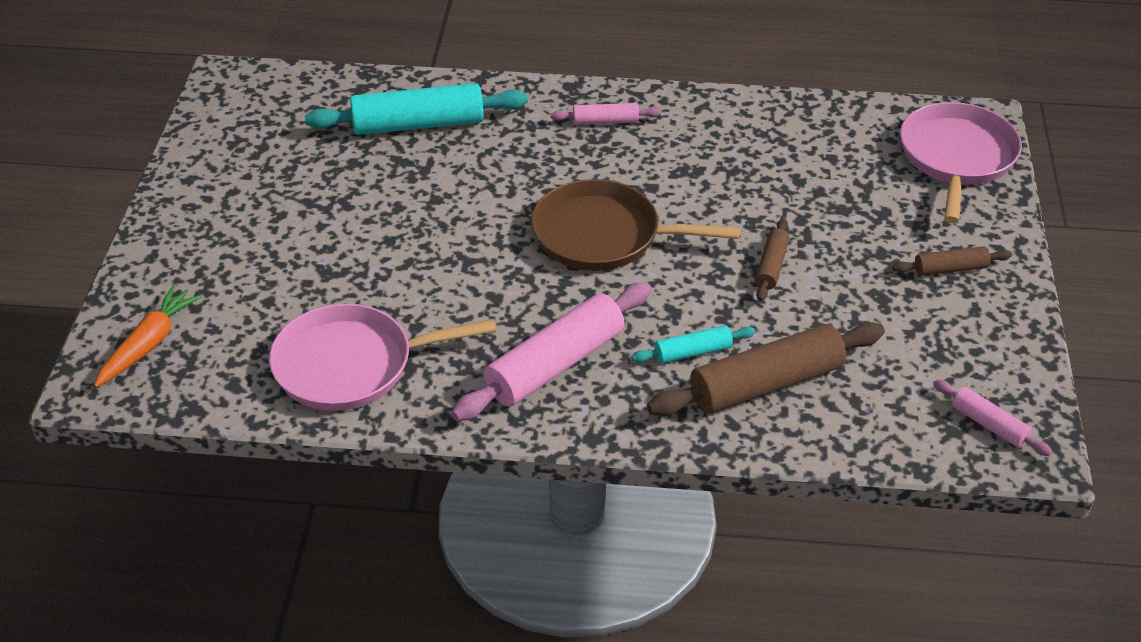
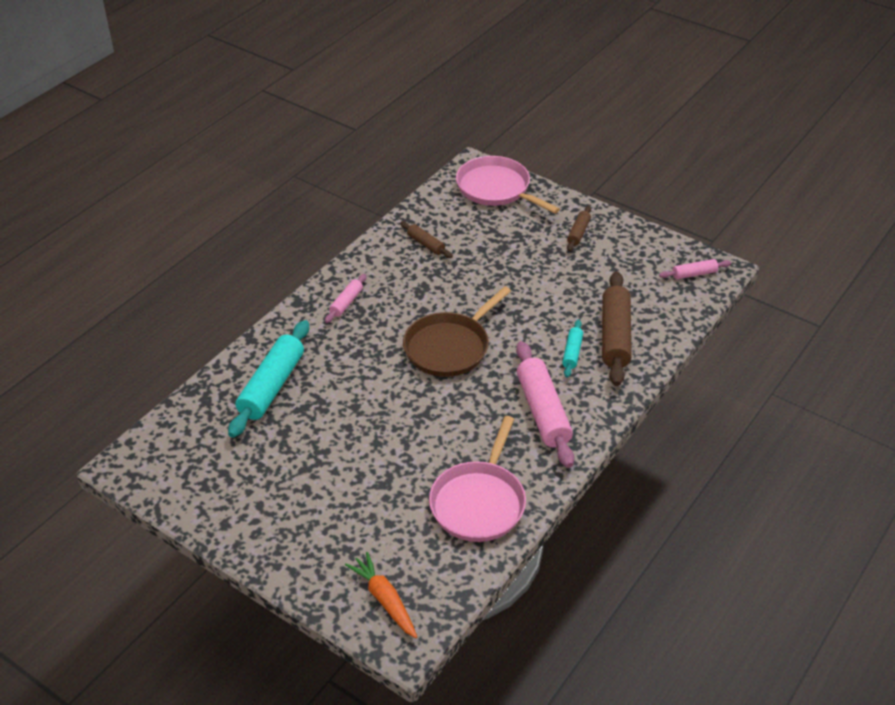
camera: 60 degrees left, 0 degrees up
brown rolling pin [755,218,790,301] -> brown rolling pin moved to [400,221,453,258]

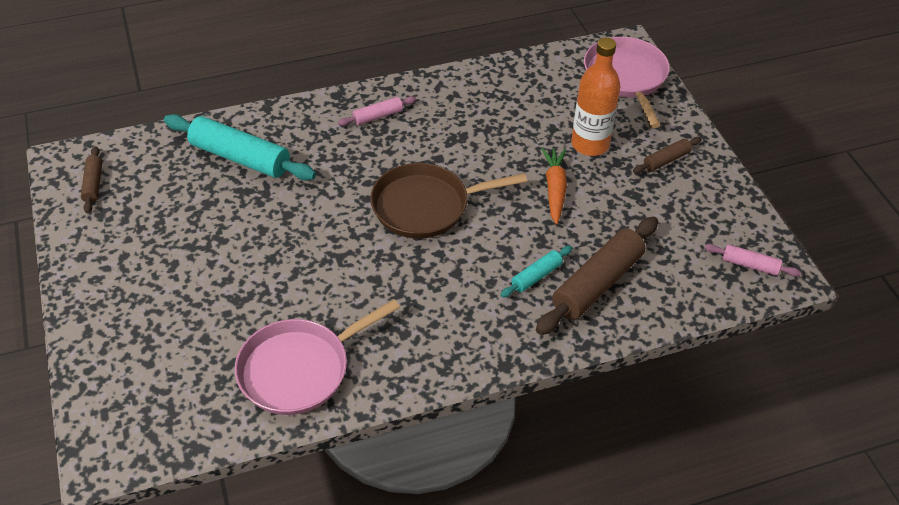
camera: 35 degrees right, 5 degrees up
turquoise rolling pin [228,320,309,438] -> turquoise rolling pin turned 60 degrees clockwise [164,114,316,180]
orange carrot [345,552,417,638] -> orange carrot moved to [542,148,567,225]
brown rolling pin [400,221,453,258] -> brown rolling pin moved to [81,146,102,213]
pink rolling pin [516,341,574,468] -> none
none -> orange bottle [571,38,620,156]

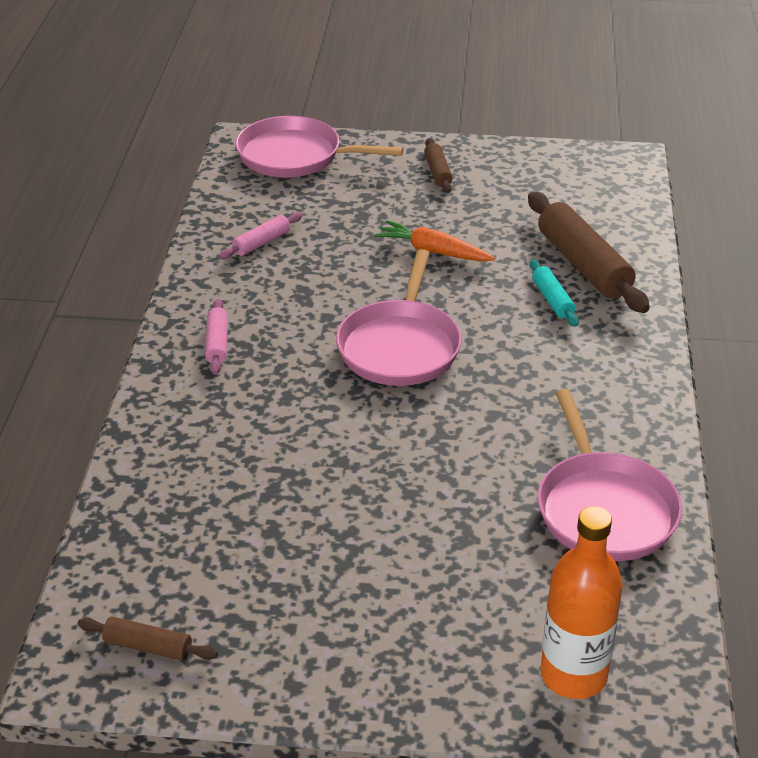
camera: 65 degrees left, 10 degrees down
turquoise rolling pin [164,114,316,180] -> none
brown pan [370,163,527,239] -> pink pan [336,249,462,386]
orange bottle [571,38,620,156] -> orange bottle moved to [541,506,623,699]
pink rolling pin [705,244,801,277] -> pink rolling pin moved to [219,212,302,259]

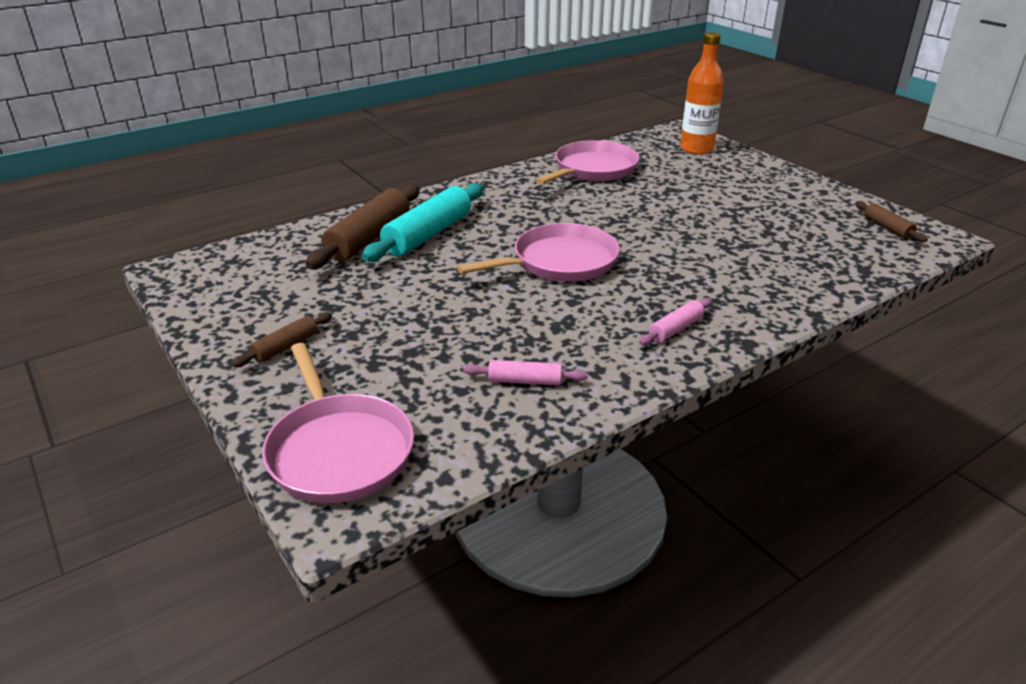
camera: 130 degrees left, 5 degrees down
orange carrot [375,220,495,262] -> none
turquoise rolling pin [530,259,579,327] -> turquoise rolling pin [362,183,483,262], size x1.99

